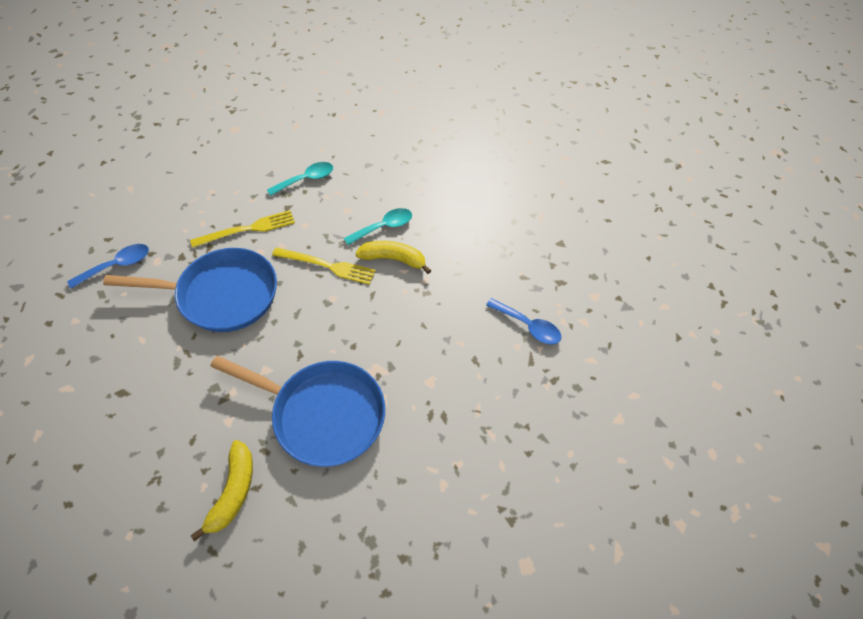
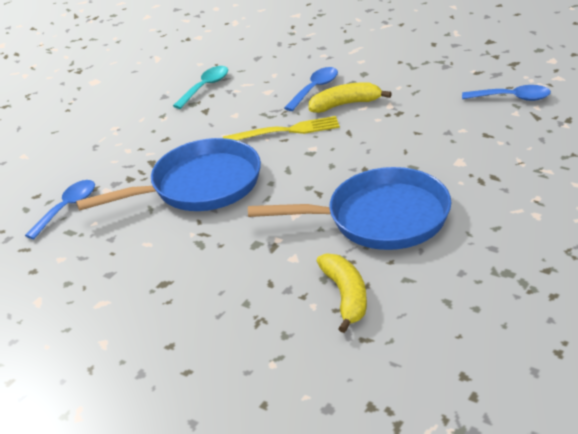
camera: 15 degrees left, 20 degrees down
yellow fork [190,210,295,248] -> none
turquoise spoon [344,208,412,245] -> blue spoon [284,67,338,111]

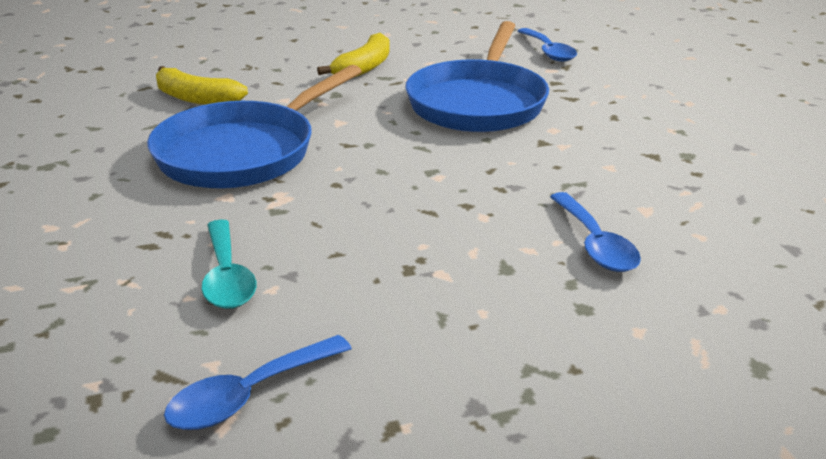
camera: 125 degrees right, 5 degrees down
turquoise spoon [173,66,228,109] -> turquoise spoon moved to [202,220,257,309]
yellow fork [223,116,340,140] -> none
yellow banana [309,82,392,113] -> yellow banana moved to [317,33,390,77]

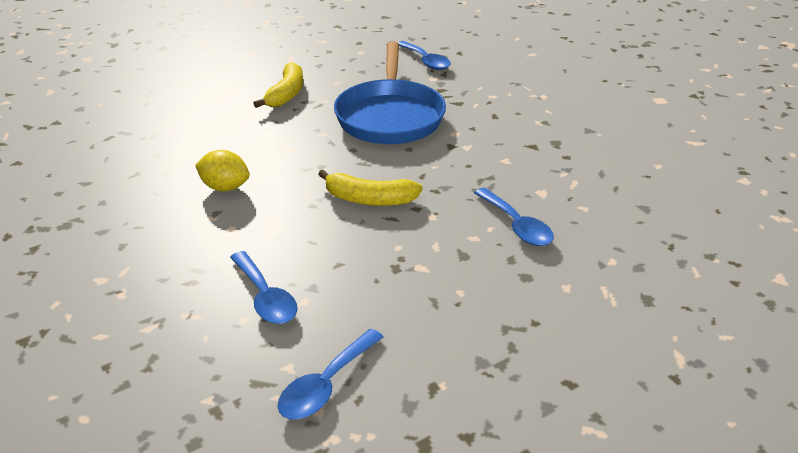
camera: 15 degrees left, 5 degrees up
blue pan [147,65,362,189] -> yellow lemon [195,150,250,192]
yellow banana [156,66,248,105] -> yellow banana moved to [318,170,423,206]
turquoise spoon [202,220,257,309] -> blue spoon [230,251,297,324]

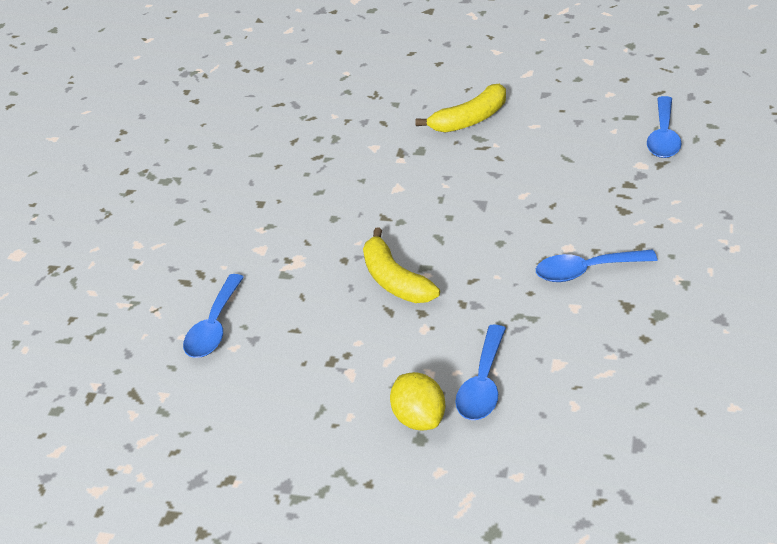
camera: 50 degrees right, 5 degrees up
yellow lemon [195,150,250,192] -> yellow lemon moved to [390,372,446,431]
blue spoon [277,328,383,419] -> blue spoon moved to [536,249,658,282]
blue pan [334,41,446,144] -> none

